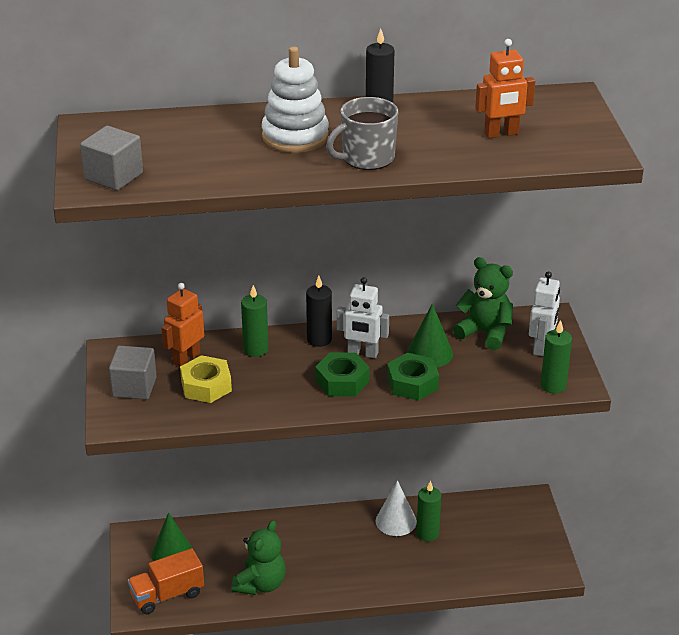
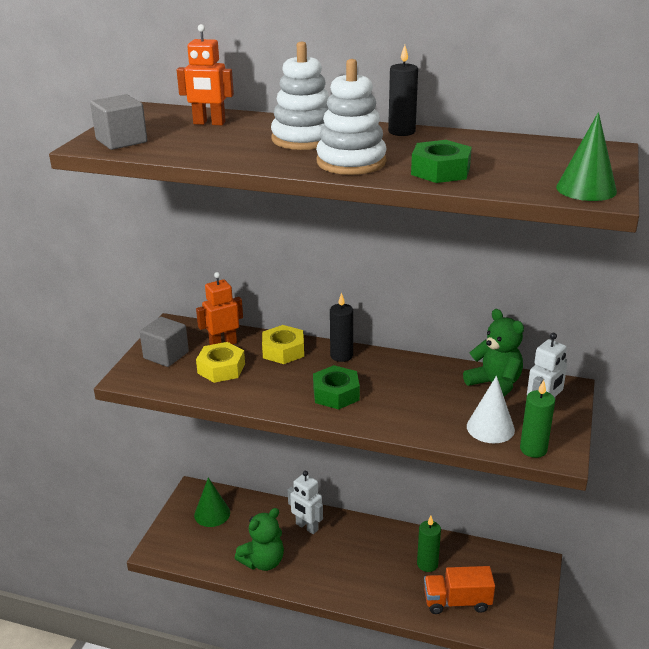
camera: 25 degrees right, 5 degrees down
orange truck [128,548,204,614] -> orange truck moved to [424,566,495,614]
green candle [241,285,269,357] -> yellow nut [262,325,304,364]
grey mug [326,97,398,170] -> white stacking toy [316,59,387,175]
white robot [337,277,389,358] -> white robot moved to [288,471,323,534]
white cone [376,480,417,536] -> white cone moved to [467,376,515,443]
green nut [387,353,439,401] -> green nut moved to [411,140,472,183]
green cone [407,303,453,367] -> green cone moved to [556,112,617,201]
orange robot [475,39,535,138] -> orange robot moved to [177,24,234,125]

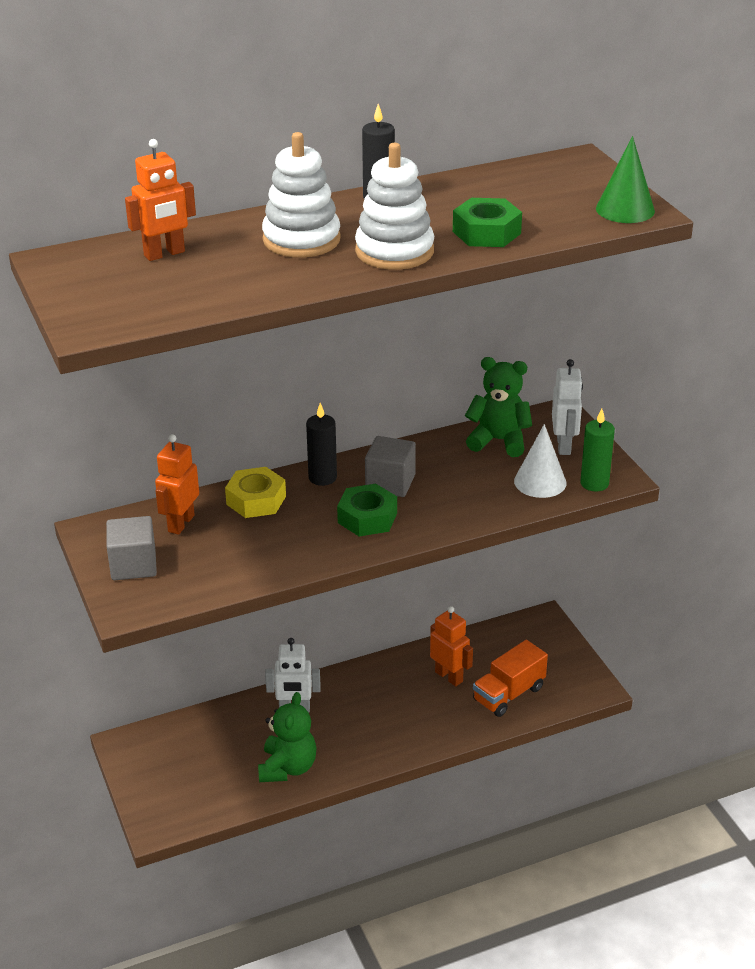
camera: 40 degrees left, 5 degrees up
grey cube [90,94,147,150] -> grey cube moved to [365,436,416,497]
green cone [194,478,230,527] -> none
yellow nut [196,342,245,383] -> none
green candle [417,516,441,572] -> orange robot [430,606,473,686]

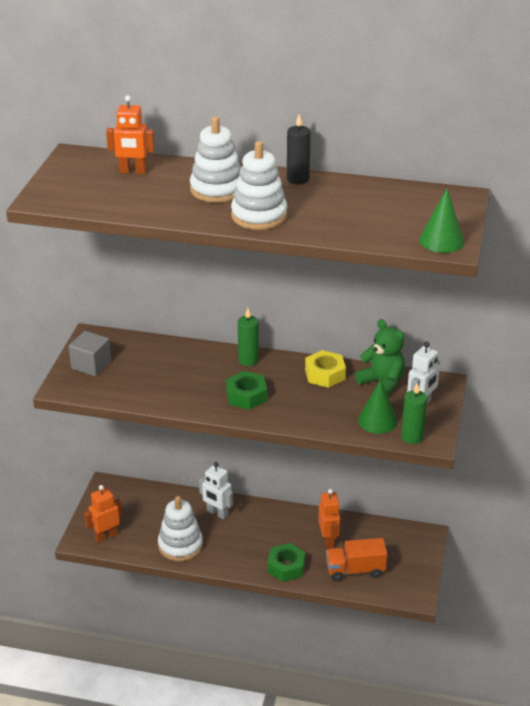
camera: 35 degrees right, 0 degrees up
orange robot [155,434,199,535] -> orange robot moved to [84,485,123,543]
yellow nut [225,467,286,518] -> yellow nut moved to [305,350,346,388]
green teddy bear [258,692,316,782] -> white stacking toy [158,496,203,561]
black candle [306,403,337,486] -> green candle [238,308,259,366]
grey cube [365,436,416,497] -> none
green nut [453,198,522,247] -> green nut moved to [267,543,305,582]
white cone [514,424,566,498] -> green cone [358,379,398,434]

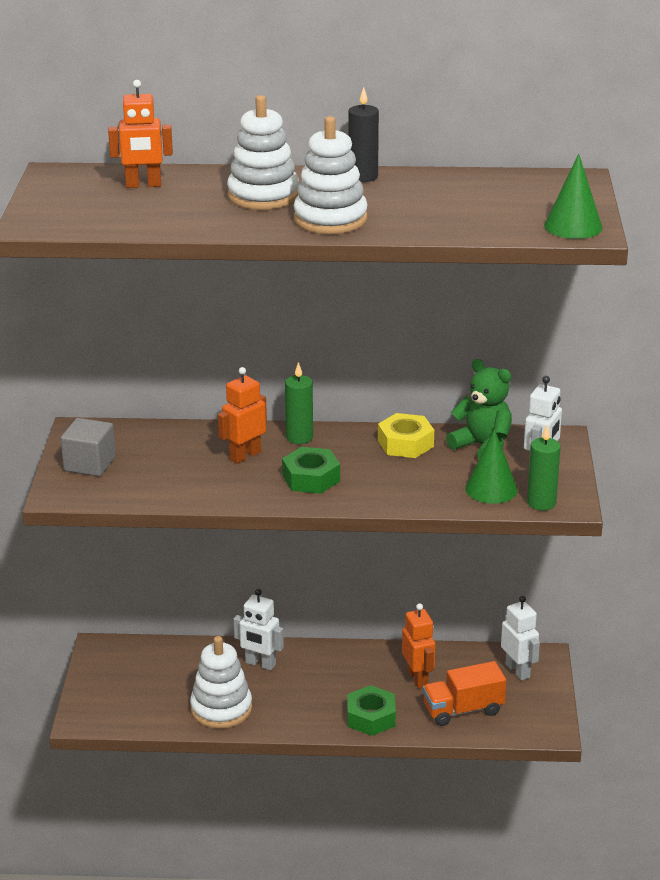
camera: 10 degrees left, 5 degrees down
orange robot [84,485,123,543] -> orange robot moved to [218,367,267,464]
none -> white robot [501,596,540,681]

